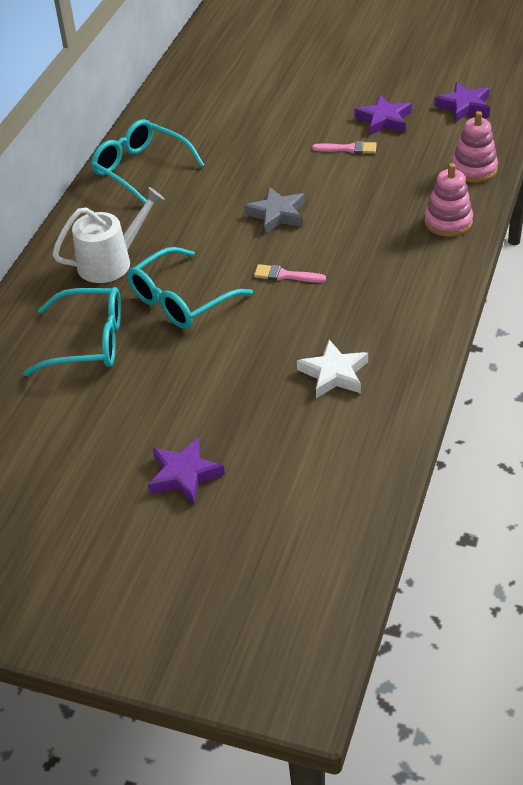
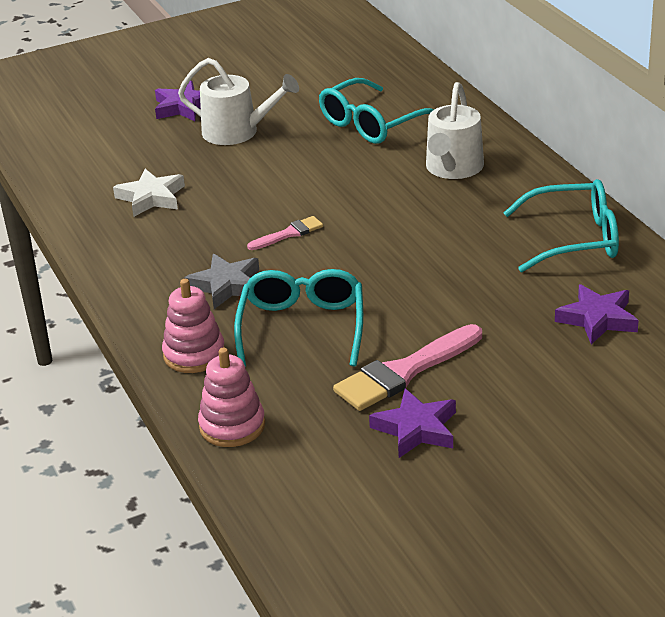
camera: 135 degrees right, 10 degrees down
turquoise glasses [127,247,253,329] -> turquoise glasses moved to [234,269,363,367]
grey star [244,187,305,234] -> grey star moved to [184,254,259,309]
pink brush [312,141,377,154] -> pink brush [333,324,482,411], size x1.89
purple star [434,82,490,122] -> purple star moved to [555,284,639,344]
none -> white watering can [178,58,299,145]

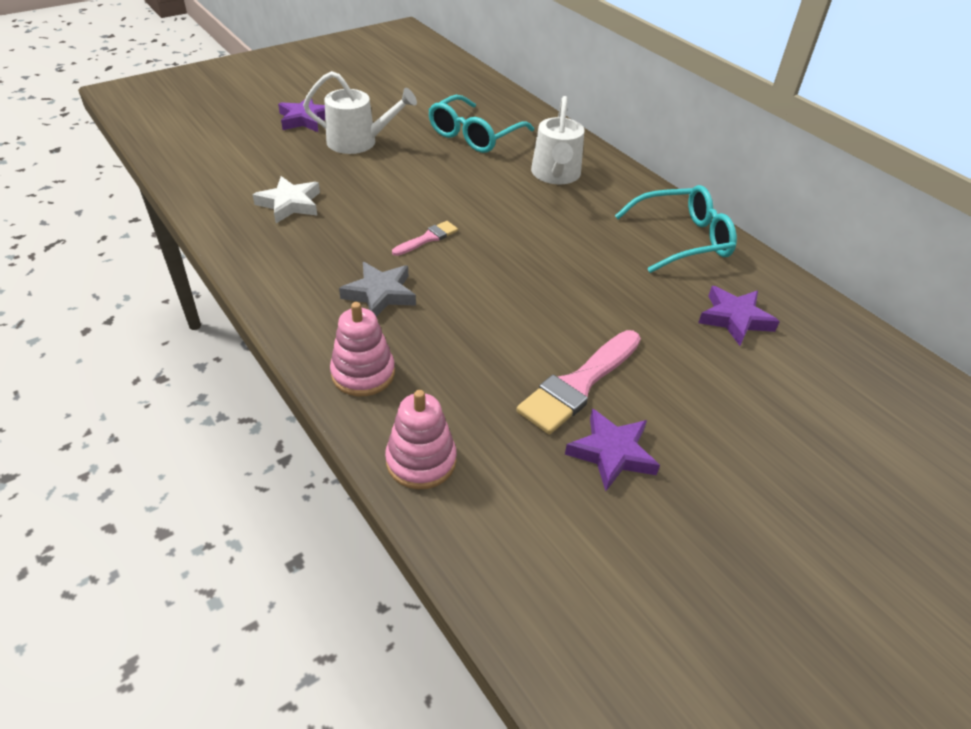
camera: 15 degrees left, 10 degrees up
turquoise glasses [234,269,363,367] -> none

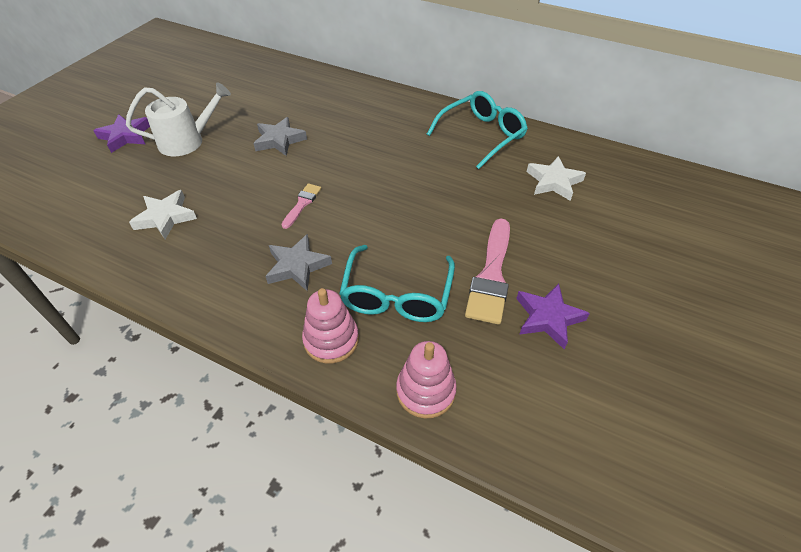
camera: 25 degrees left, 5 degrees up
turquoise glasses [428,95,534,153] -> turquoise glasses moved to [339,245,455,322]
white watering can [531,96,585,184] -> none
purple star [698,286,780,346] -> white star [527,156,586,201]
none -> grey star [253,117,307,156]

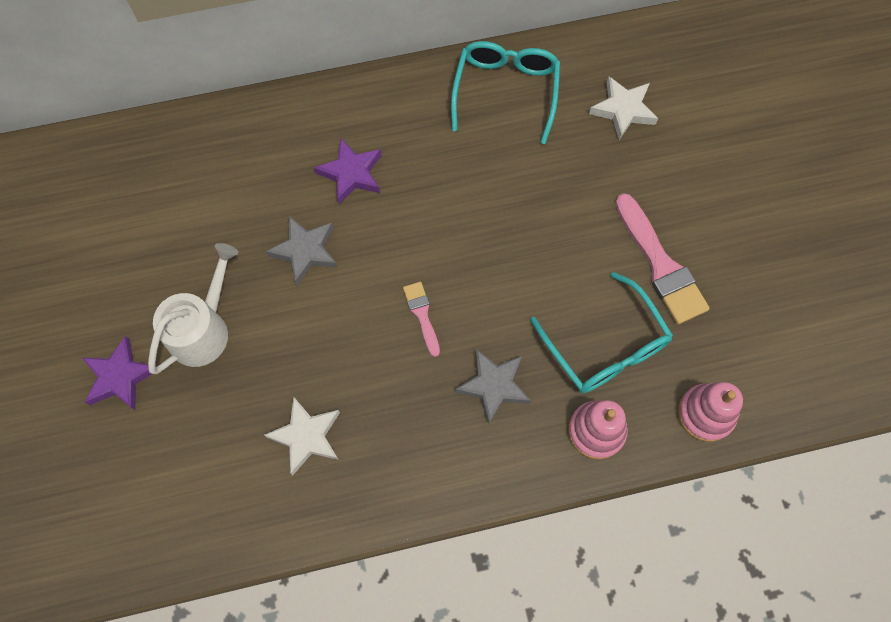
camera: 40 degrees left, 20 degrees up
purple star [516,283,590,349] -> purple star moved to [314,138,382,204]

